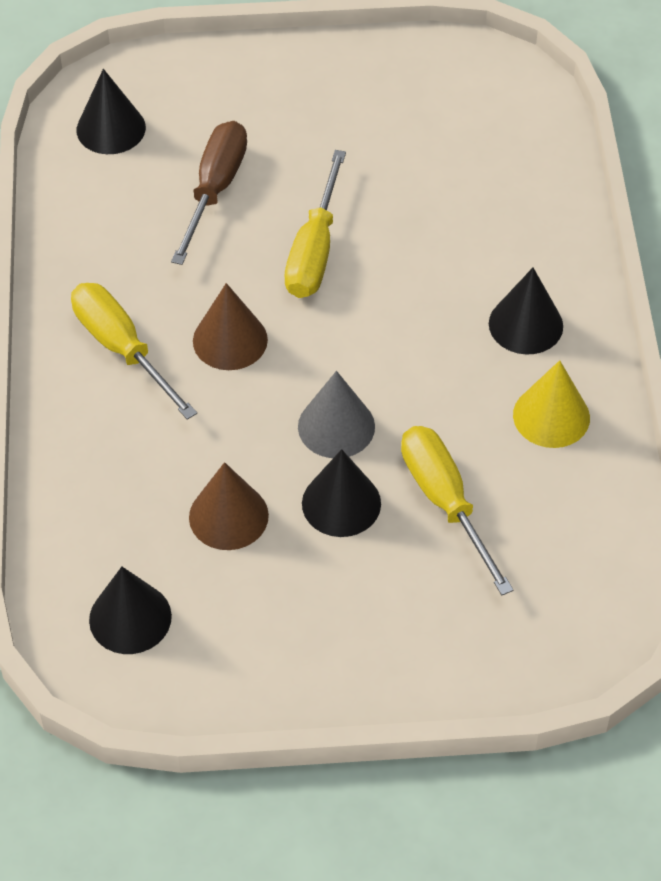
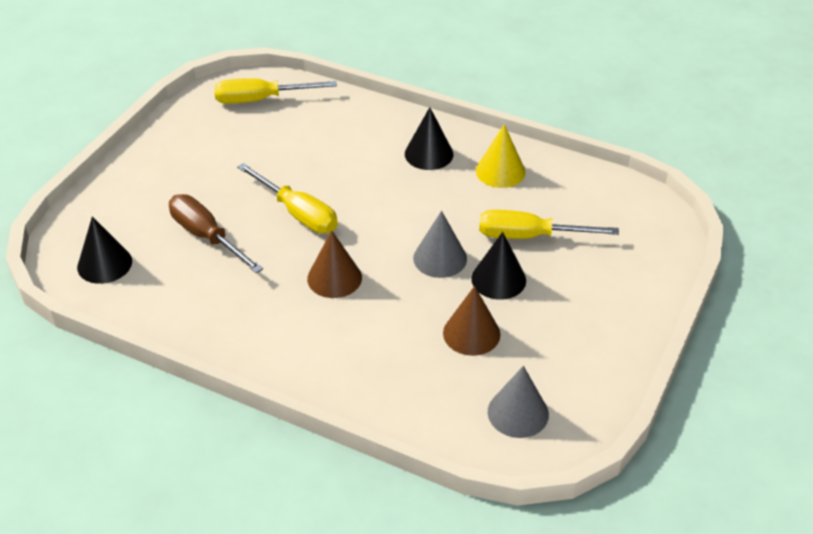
camera: 60 degrees left, 10 degrees down
yellow screwdriver [71,283,197,420] -> yellow screwdriver moved to [214,78,337,104]
black cone [89,567,172,654] -> grey cone [488,366,549,438]

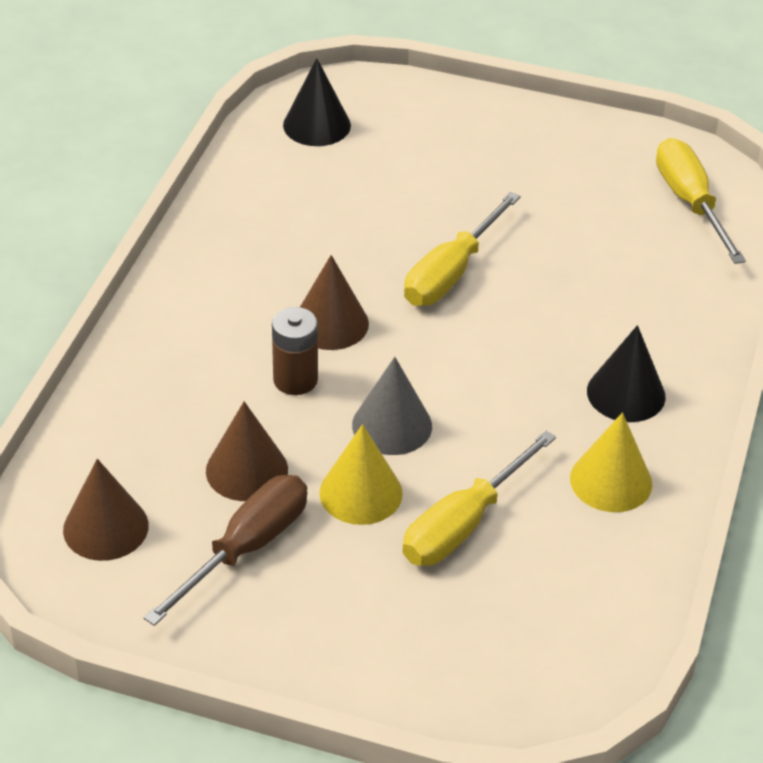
camera: 80 degrees right, 0 degrees up
brown screwdriver [169,194,263,274] -> brown screwdriver moved to [144,475,307,626]
black cone [471,232,526,300] -> yellow cone [319,424,403,525]
yellow screwdriver [479,210,619,239] -> yellow screwdriver turned 135 degrees counterclockwise [402,431,556,566]
grey cone [488,366,549,438] -> brown cone [63,459,149,561]
none -> brown battery [272,307,318,395]

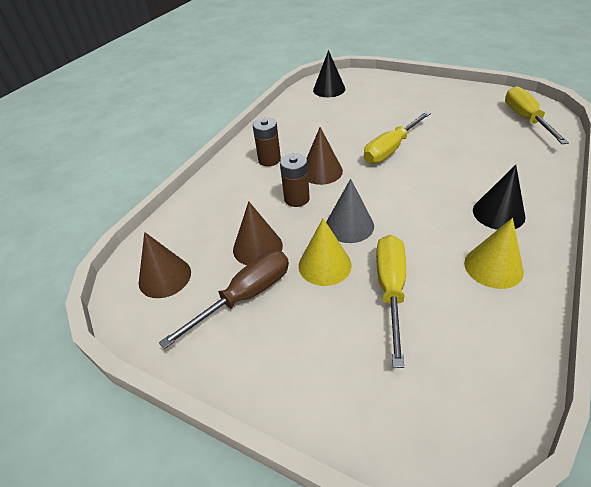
camera: 15 degrees right, 0 degrees up
yellow screwdriver [402,431,556,566] -> yellow screwdriver turned 135 degrees clockwise [376,235,406,368]
none -> brown battery [253,118,281,166]

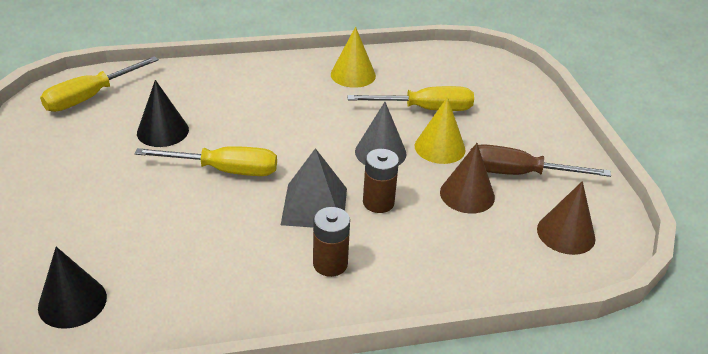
camera: 135 degrees left, 5 degrees down
brown cone [306,127,343,185] -> grey pyramid [281,148,347,228]
yellow screwdriver [376,235,406,368] -> yellow screwdriver turned 150 degrees counterclockwise [347,86,474,111]
black cone [473,165,525,230] -> black cone moved to [137,80,189,147]

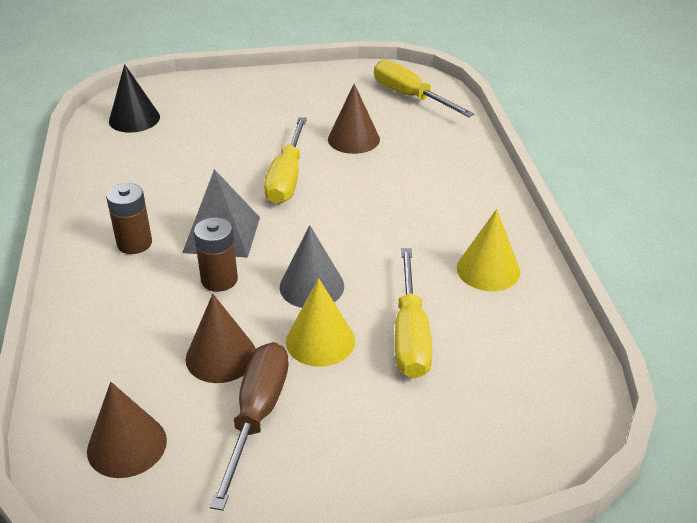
camera: 95 degrees right, 0 degrees up
black cone [137,80,189,147] -> brown cone [328,84,380,154]

